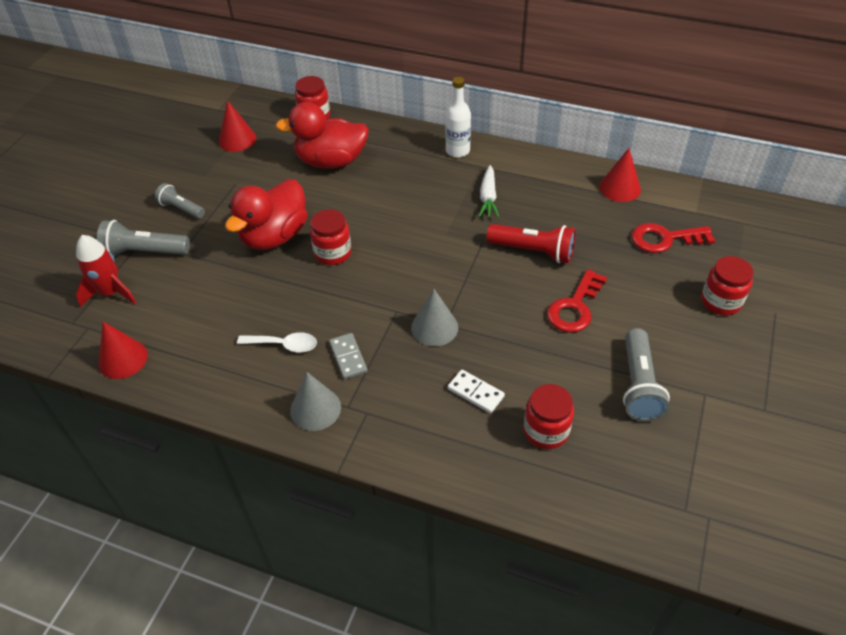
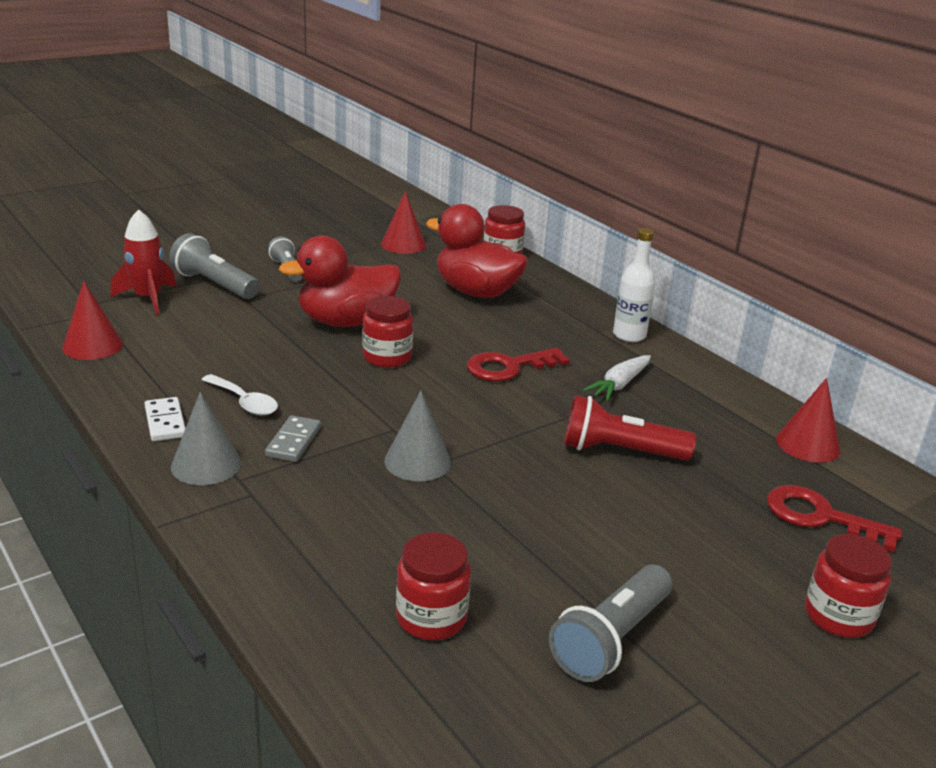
camera: 30 degrees right, 20 degrees down
white domino [448,370,505,413] -> white domino moved to [144,397,186,441]
red flashlight [487,224,576,263] -> red flashlight turned 135 degrees clockwise [564,395,696,461]
red key [547,269,607,333] -> red key moved to [467,348,570,381]

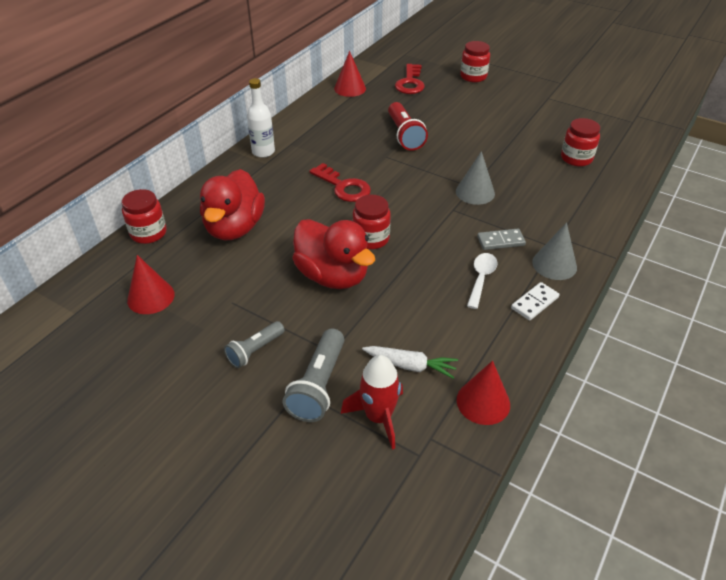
camera: 110 degrees left, 15 degrees up
grey flashlight [549,564,672,682] -> none
white carrot [583,355,651,401] -> white carrot moved to [362,346,458,379]

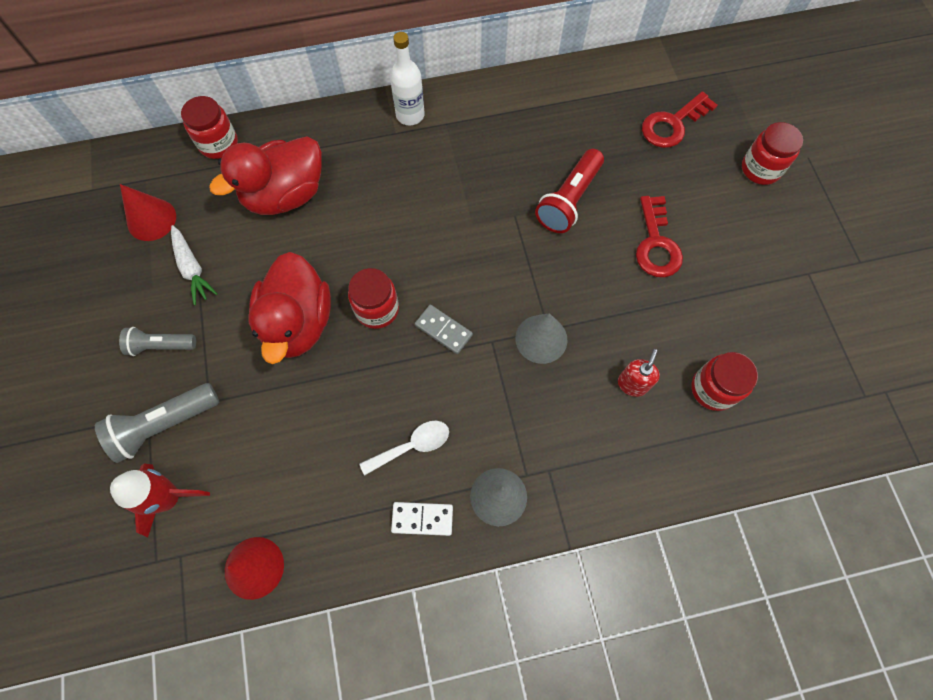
camera: 45 degrees right, 25 degrees up
red key [309,163,371,202] -> red key moved to [636,196,683,277]
red cone [334,51,366,97] -> none
white carrot [362,346,458,379] -> white carrot moved to [171,225,218,305]
grey domino [477,229,526,250] -> grey domino moved to [415,305,473,354]
none -> red soap dispenser [618,349,660,397]

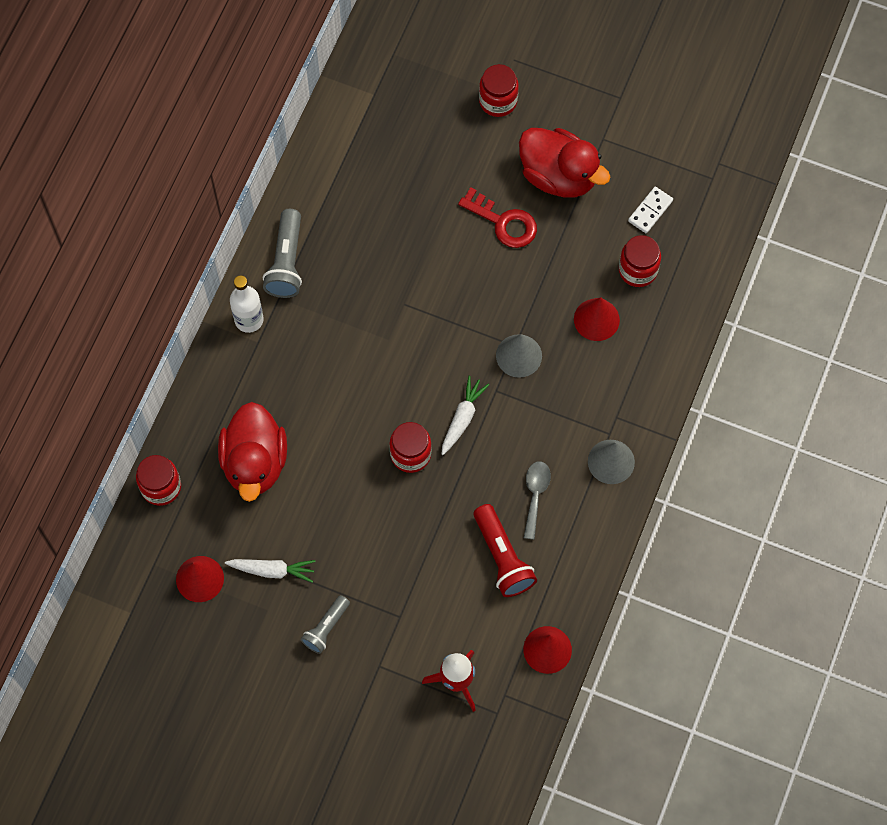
camera: 55 degrees left, 0 degrees up
grey flashlight [95,383,219,463] -> grey flashlight moved to [263,209,302,298]
red duck [248,252,331,364] -> red duck moved to [519,128,610,198]
white spoon [359,421,449,476] -> grey spoon [524,461,551,540]
white domino [391,502,453,536] -> white domino moved to [628,187,673,233]
grey domino [415,305,473,354] -> white carrot [441,376,490,455]
red flashlight [535,149,604,233] -> red flashlight moved to [474,504,537,597]
red soap dispenser [618,349,660,397] -> red cone [574,297,620,341]
red key [642,91,718,148] -> none

